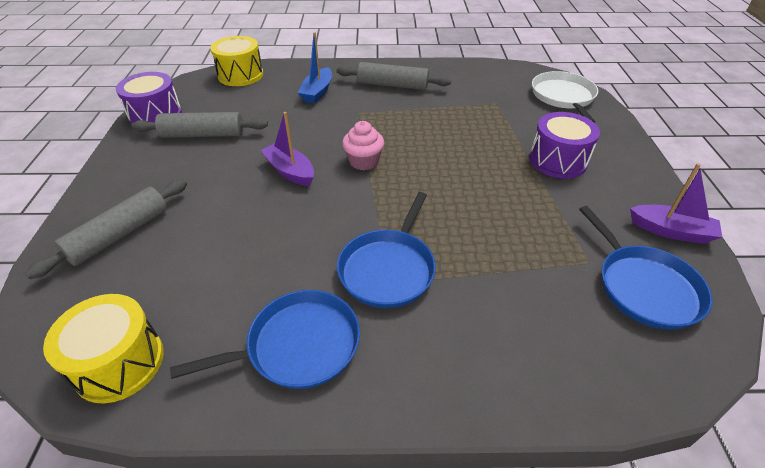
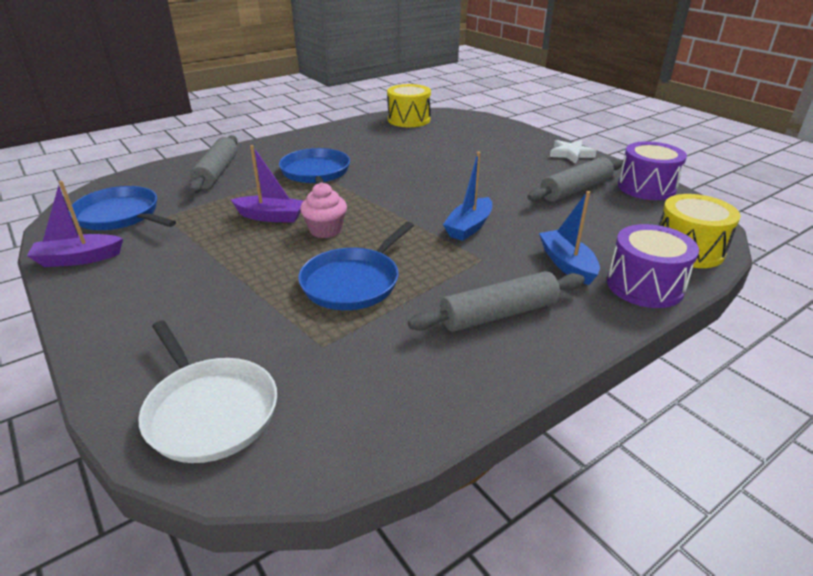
camera: 145 degrees right, 10 degrees down
grey rolling pin [25,179,187,279] -> grey rolling pin moved to [189,135,238,193]
blue pan [170,290,360,389] -> blue pan moved to [298,222,414,310]
purple boat [260,112,314,186] -> purple boat moved to [231,145,303,223]
pink cupcake [342,121,384,170] -> pink cupcake moved to [300,182,347,238]
purple drum [529,112,600,179] -> purple drum moved to [607,224,699,308]
none -> blue boat [443,151,492,241]
none -> white star [550,140,597,164]

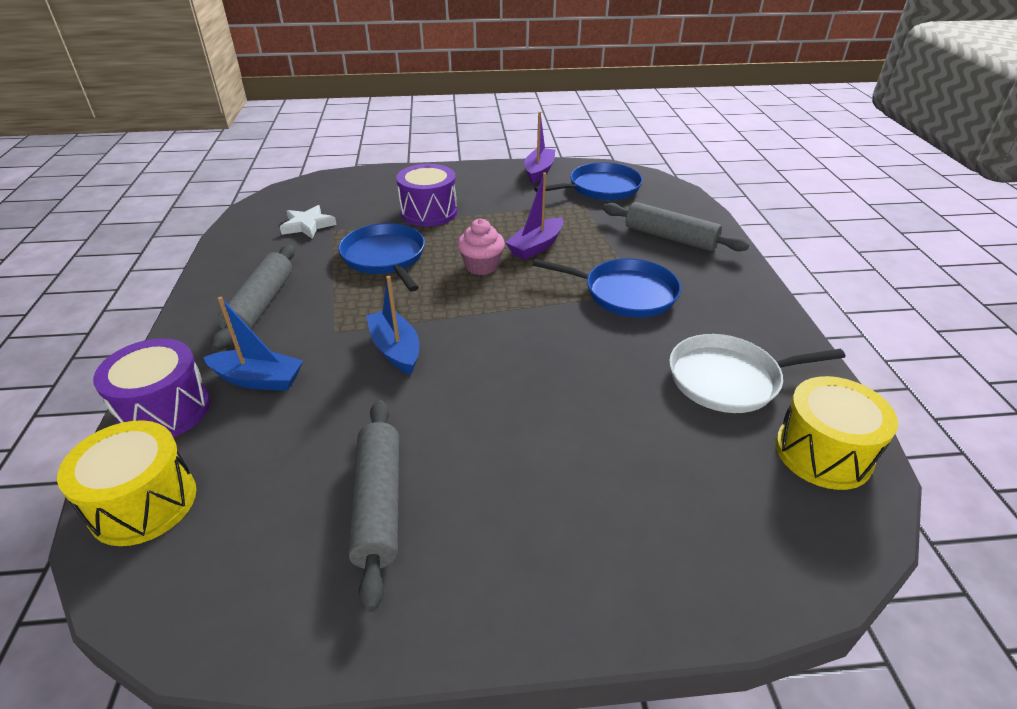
camera: 120 degrees right, 5 degrees up
white pan [138,320,277,463] -> white pan moved to [669,334,845,413]
white star [550,140,597,164] -> white star moved to [280,205,337,239]
purple drum [618,141,687,200] -> purple drum moved to [396,164,457,227]

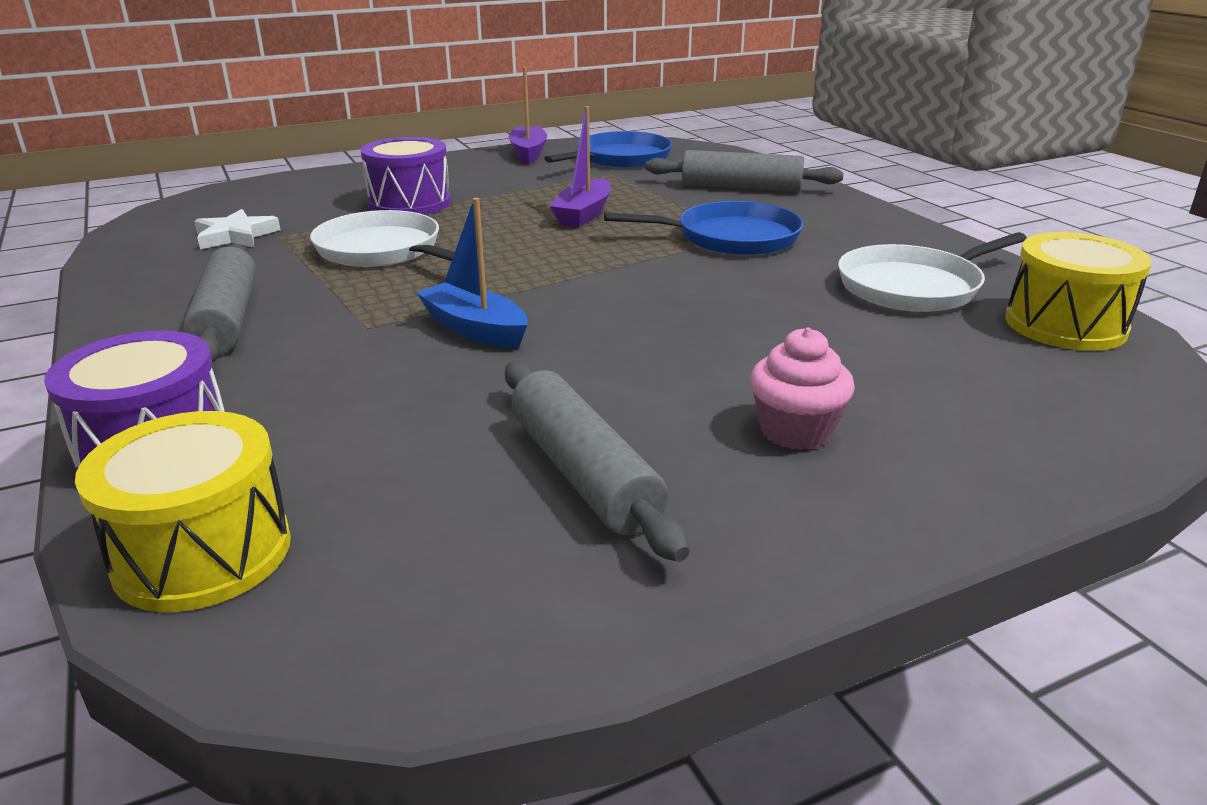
camera: 20 degrees left, 10 degrees down
blue boat [203,297,303,391] -> none
blue pan [338,223,425,292] -> white pan [310,210,455,267]
pink cupcake [457,219,505,275] -> pink cupcake moved to [750,328,855,450]

